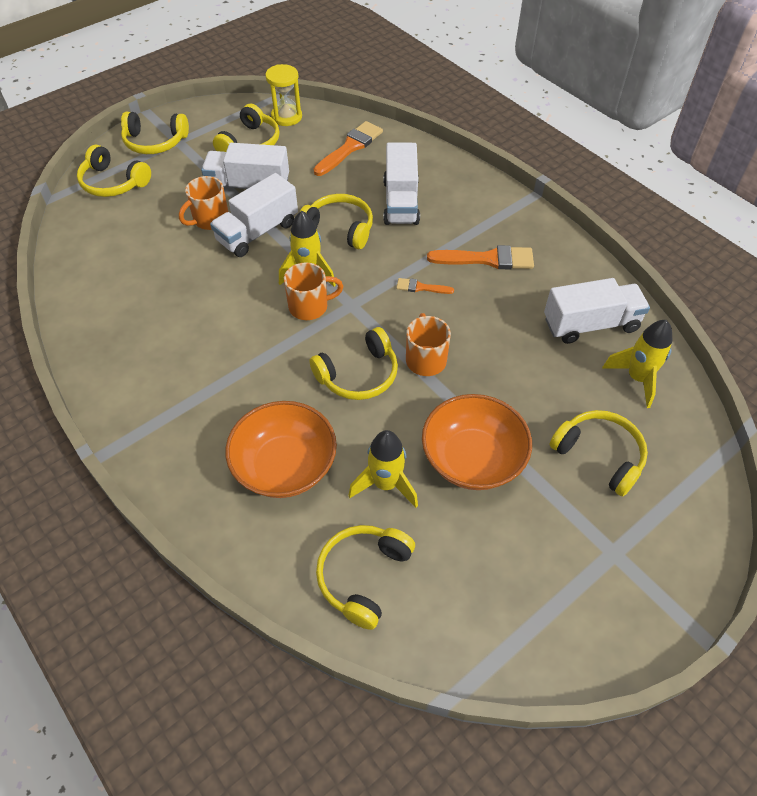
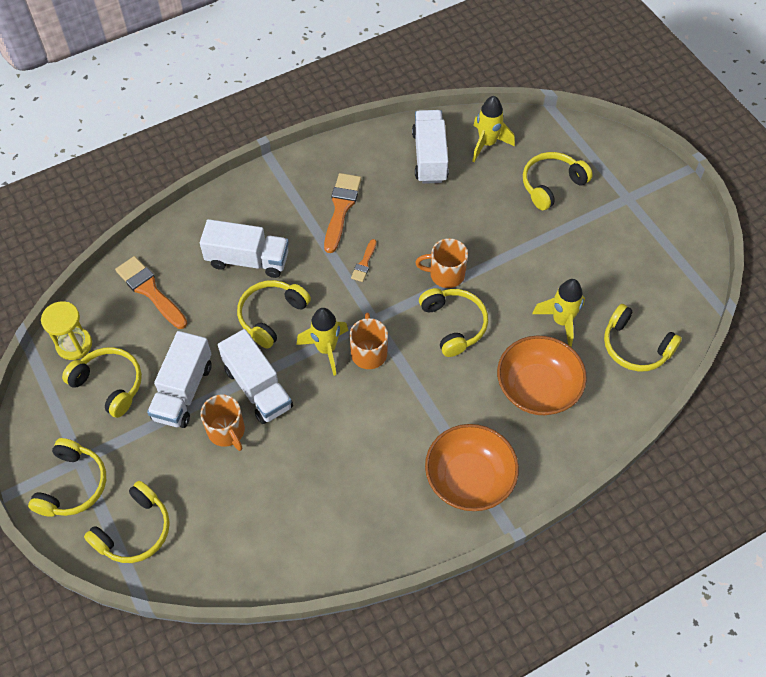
camera: 80 degrees left, 5 degrees up
orange bowl [422,394,532,490] -> orange bowl moved to [425,424,519,511]

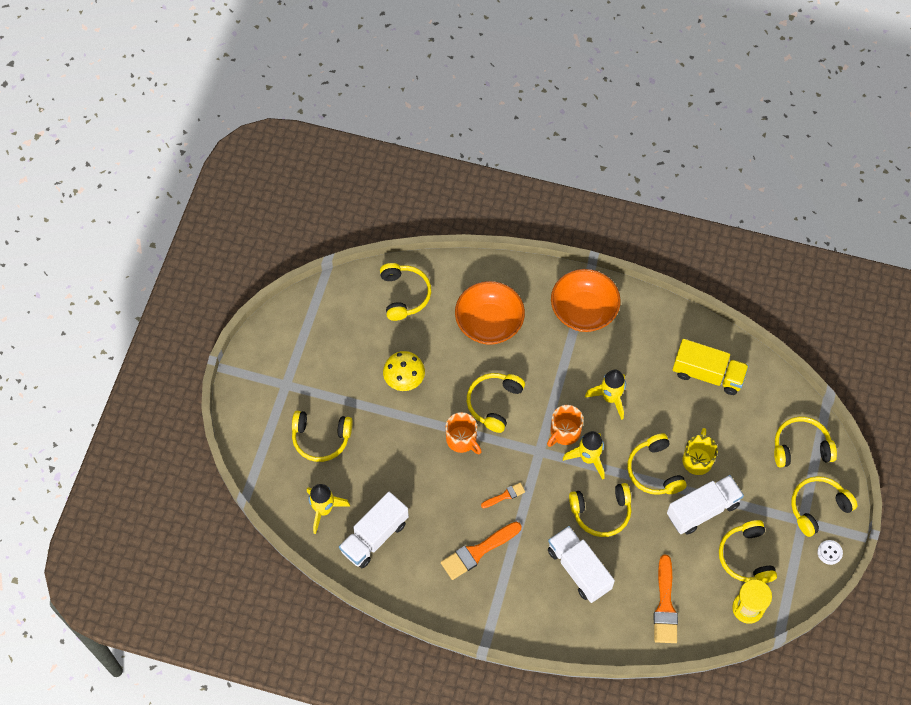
camera: 135 degrees left, 5 degrees up
orange mug [200,395,245,451] -> yellow mug [682,428,718,475]
white truck [218,329,293,424] -> yellow headphones [627,433,687,495]
yellow rocket [532,279,585,347] -> yellow rocket moved to [585,370,626,420]
none -> yellow mushroom [383,351,425,391]
none -> yellow truck [673,339,749,395]
none -> white button [817,540,843,565]

